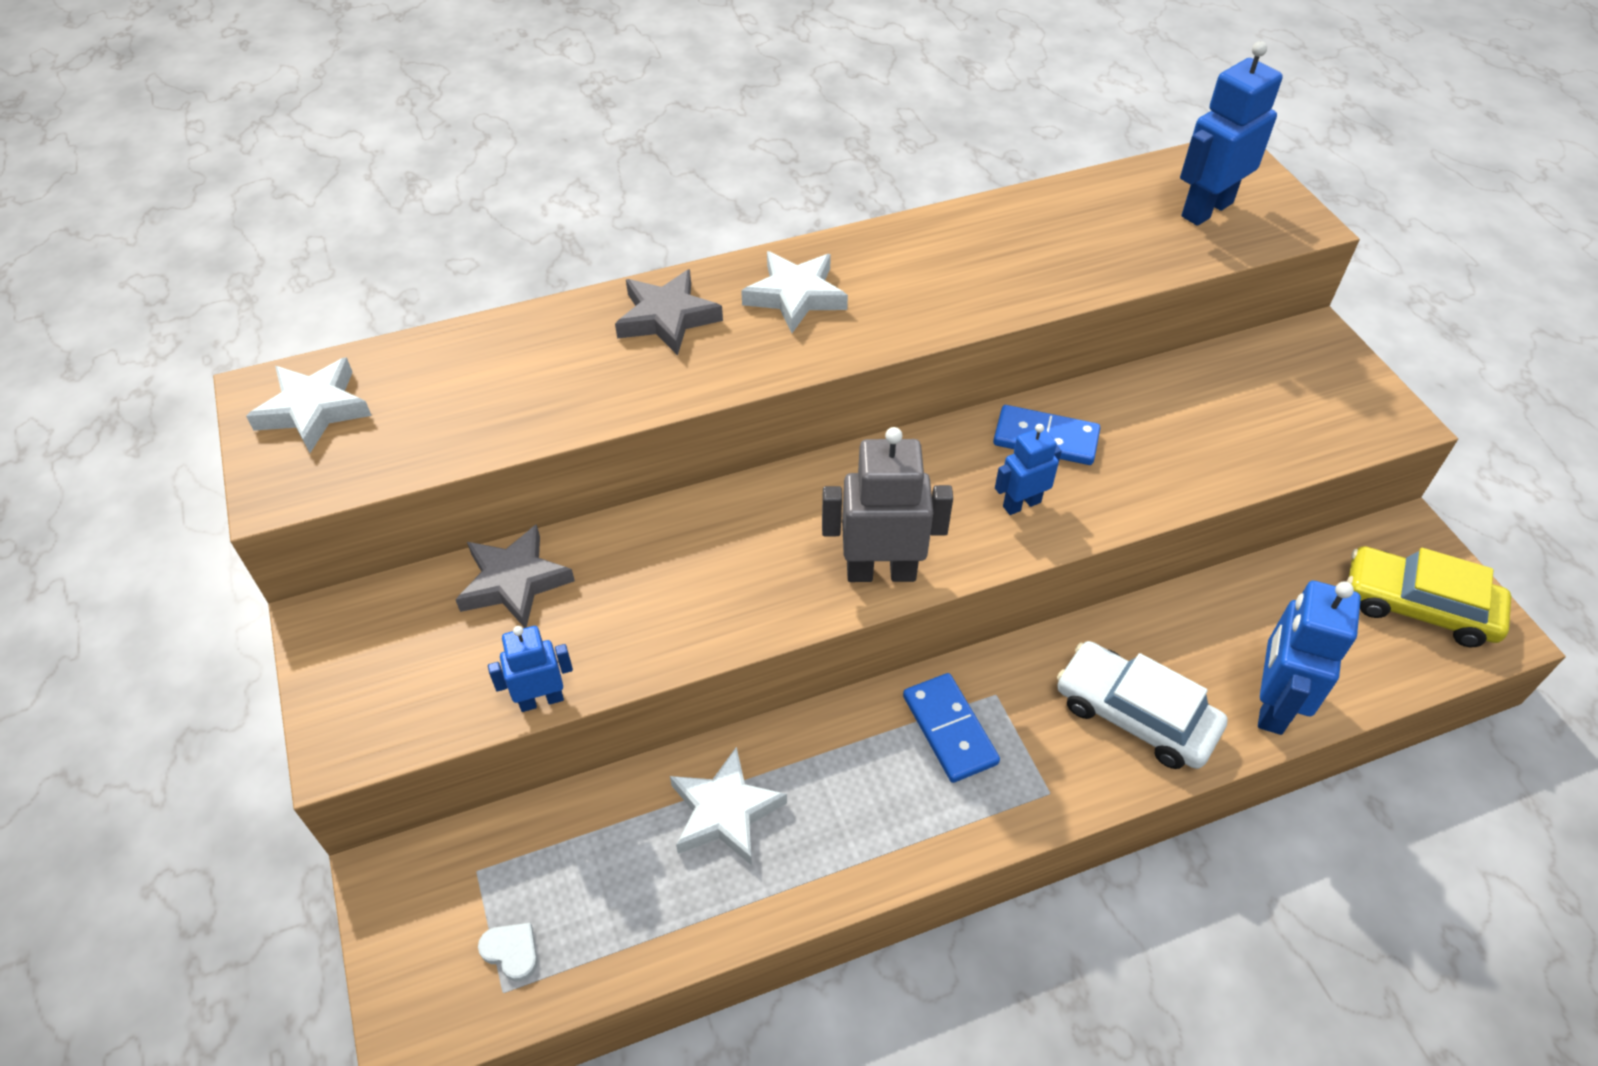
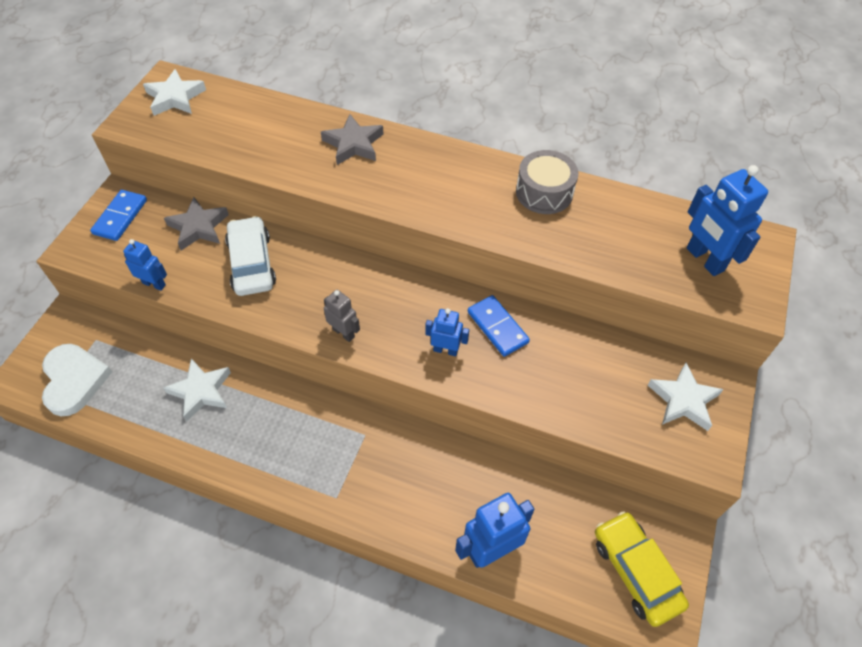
camera: 40 degrees right, 5 degrees up
white heart [478,923,537,981] -> white heart [42,344,112,416], size x2.37
white star [741,251,848,333] -> white star moved to [648,363,724,431]
grey robot [822,427,953,582] -> grey robot [324,290,360,342], size x0.58
blue domino [903,673,1000,783] -> blue domino moved to [90,190,147,241]
white car [1057,641,1228,769] -> white car moved to [225,216,276,296]
blue robot [1180,41,1283,226] -> blue robot turned 120 degrees counterclockwise [687,165,768,276]
none -> grey drum [516,150,578,214]

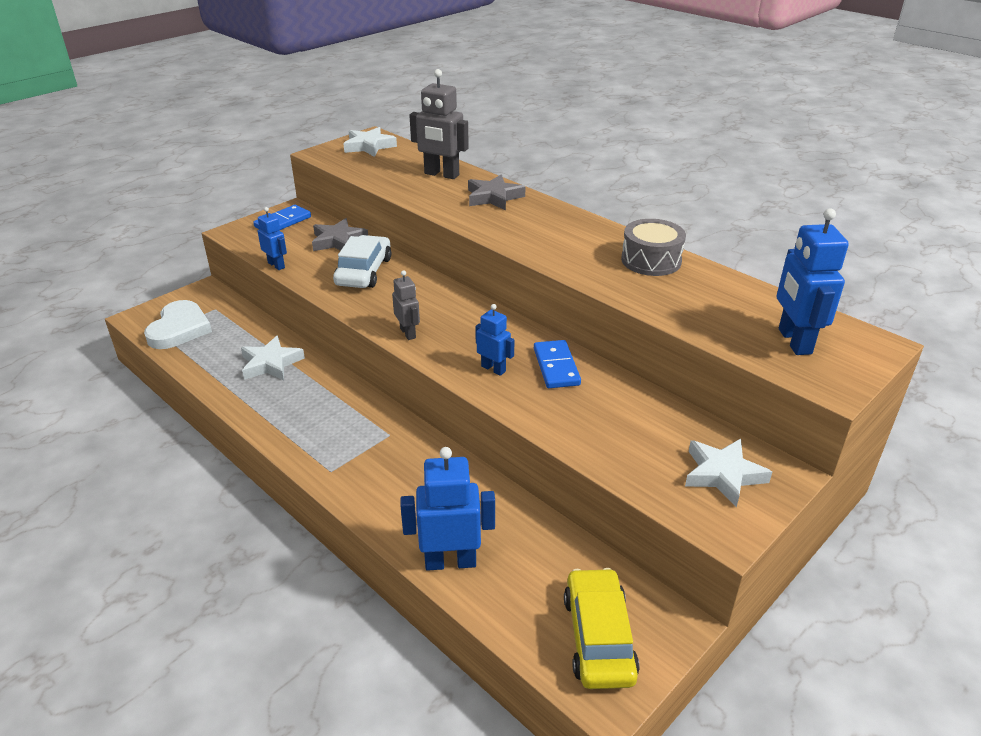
camera: 25 degrees right, 20 degrees down
none -> grey robot [409,69,469,179]

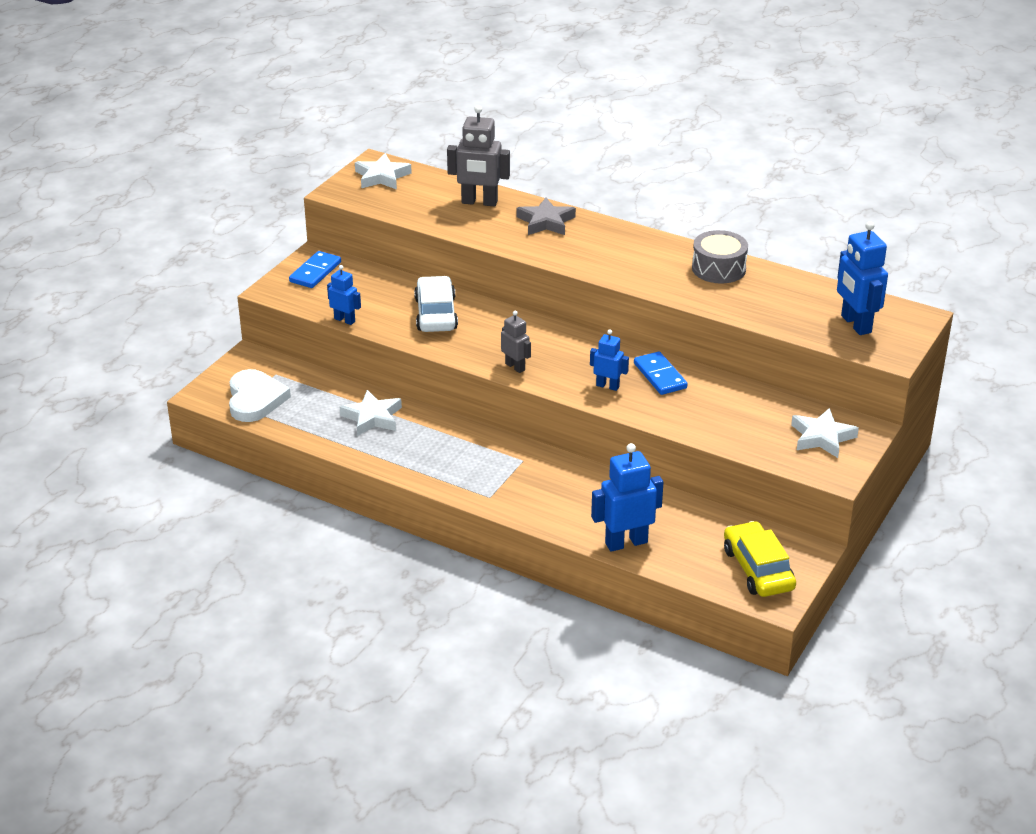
camera: 15 degrees left, 0 degrees up
grey star [312,218,368,251] -> none

